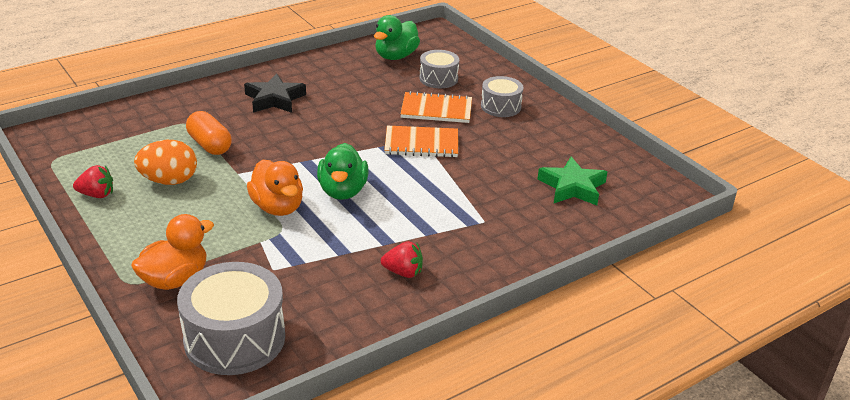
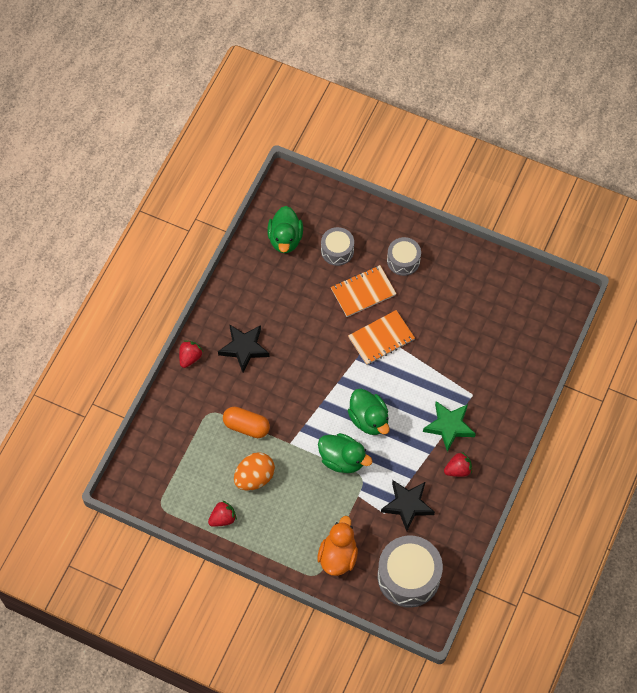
camera: 30 degrees left, 30 degrees up
orange duck [247,159,303,216] -> green duck [318,433,373,473]
green star [537,156,607,205] -> green star moved to [423,401,476,452]
none -> red strawberry [179,340,203,368]
none -> black star [381,480,435,531]

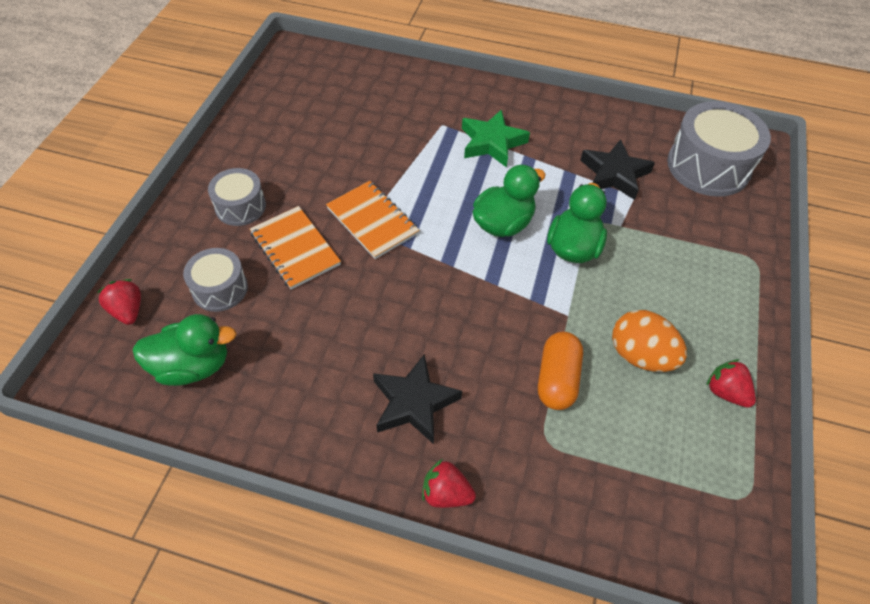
camera: 100 degrees left, 10 degrees down
orange duck [317,516,358,576] -> none
red strawberry [444,452,472,477] -> red strawberry moved to [97,279,141,325]

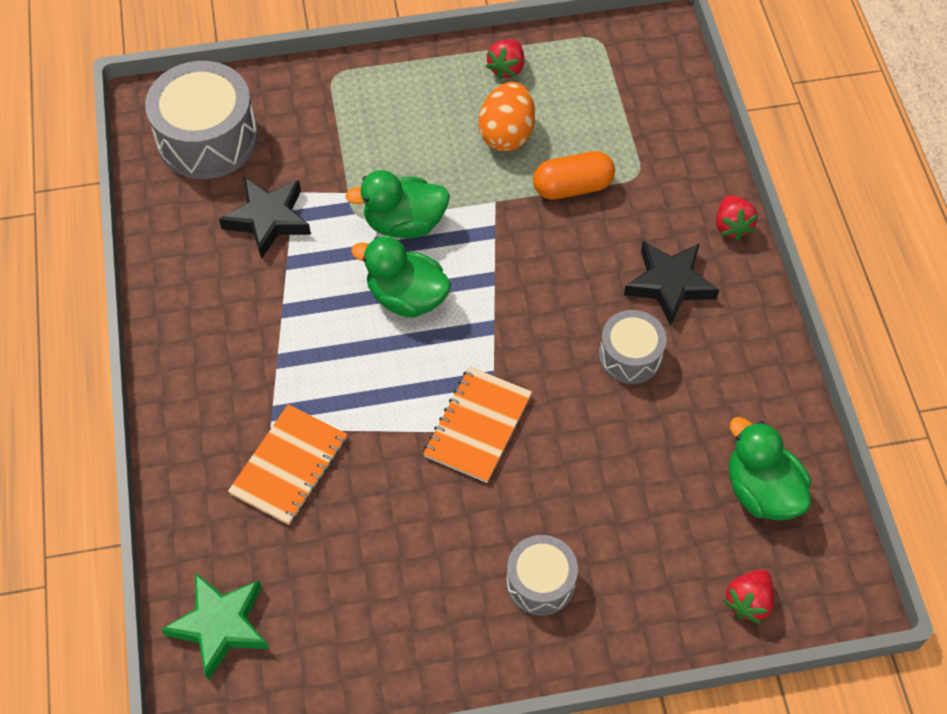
camera: 115 degrees left, 5 degrees up
grey drum [183,248,248,312] -> grey drum moved to [599,310,667,384]
orange notebook [250,206,341,290] -> orange notebook moved to [228,404,347,525]
green star [462,109,530,168] -> green star moved to [161,573,269,680]

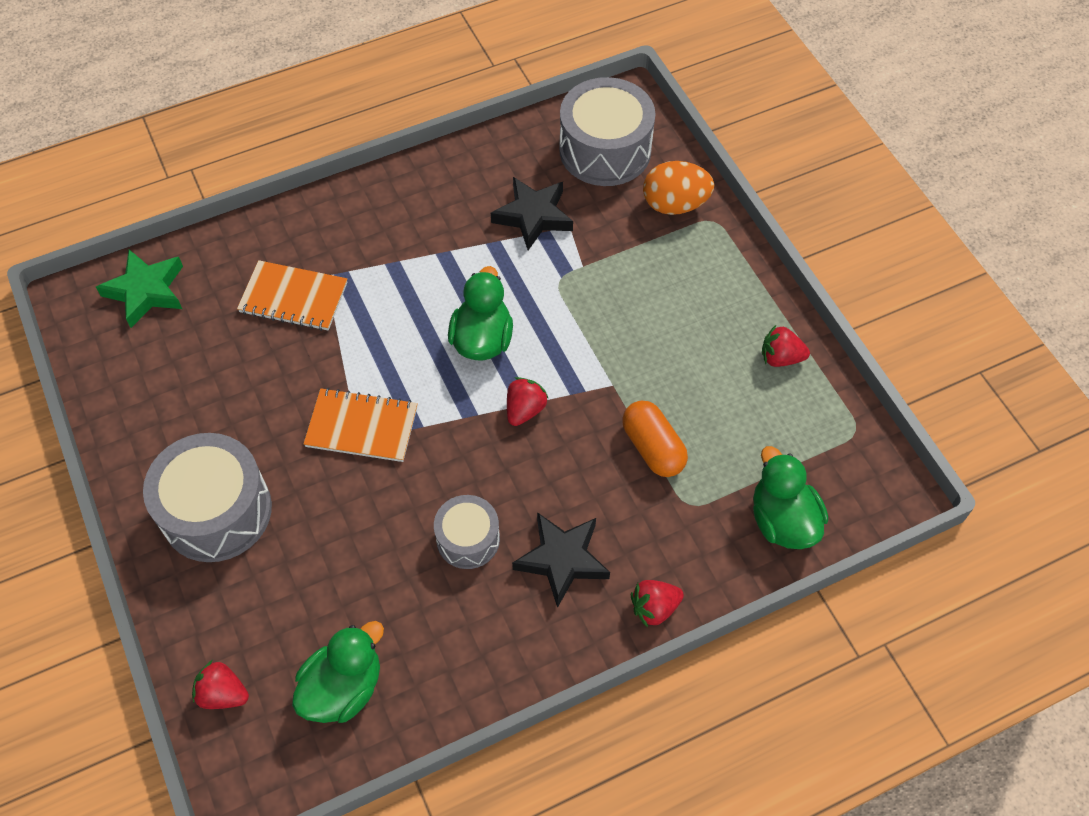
camera: 75 degrees right, 0 degrees up
green duck [345,170,450,239] -> green duck moved to [753,446,828,549]
orange egg [479,82,535,152] -> orange egg moved to [643,161,714,215]
grey drum [506,535,578,616] -> grey drum [143,433,272,562], size x1.75
none -> red strawberry [507,377,549,426]

